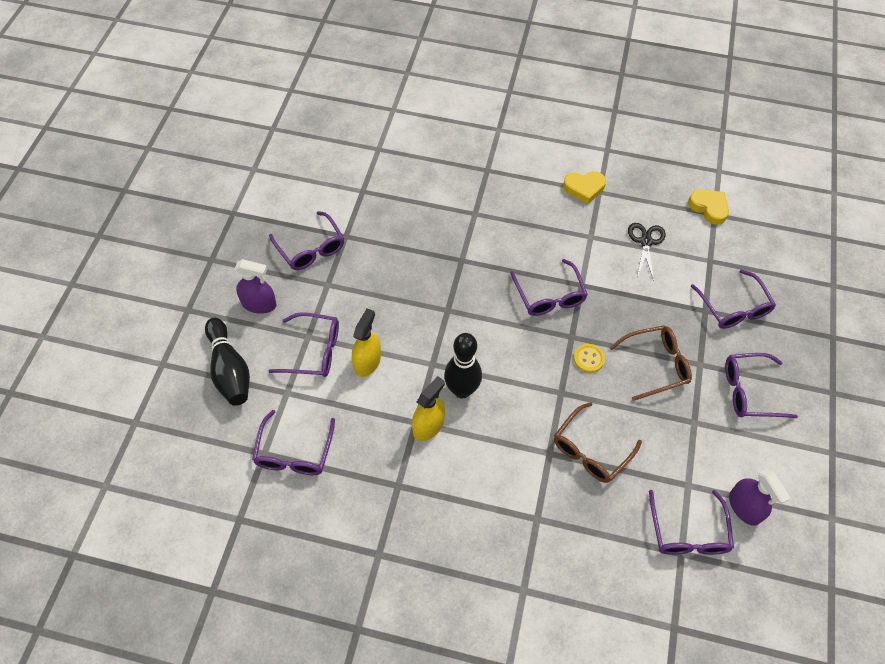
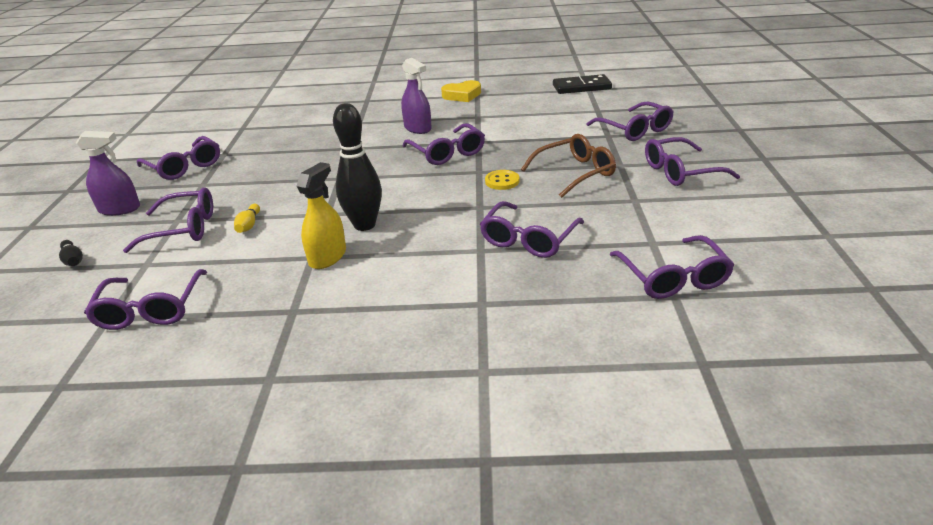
camera: 10 degrees left, 25 degrees down
black bowling pin [205,318,250,406] -> black bowling pin [59,240,83,266], size x0.44
yellow spray bottle [352,309,381,377] -> yellow bowling pin [234,204,260,233]
brown glasses [554,402,642,483] -> purple glasses [480,201,584,258]
black scissors [628,223,665,281] -> none
yellow heart [688,189,729,225] -> black domino [553,74,612,94]
purple spray bottle [729,469,791,526] -> purple spray bottle moved to [401,58,432,134]

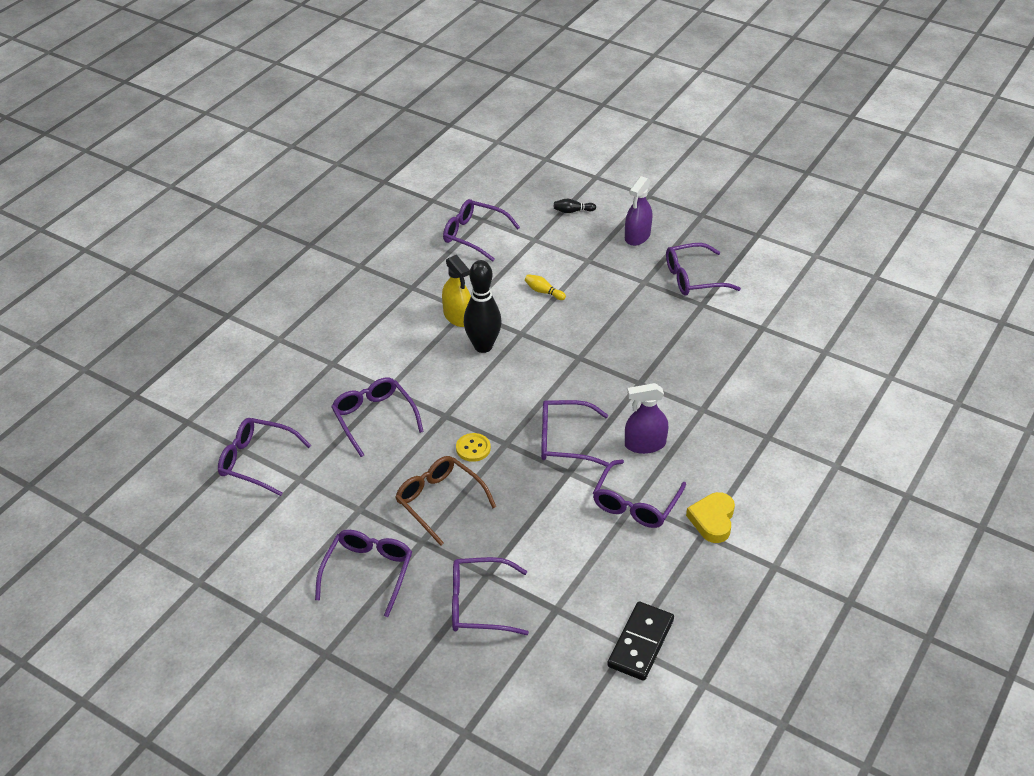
camera: 120 degrees right, 10 degrees up
purple glasses [123,187,213,253] -> purple glasses moved to [593,459,686,528]
brown glasses [521,134,616,198] -> brown glasses turned 135 degrees clockwise [395,456,496,546]

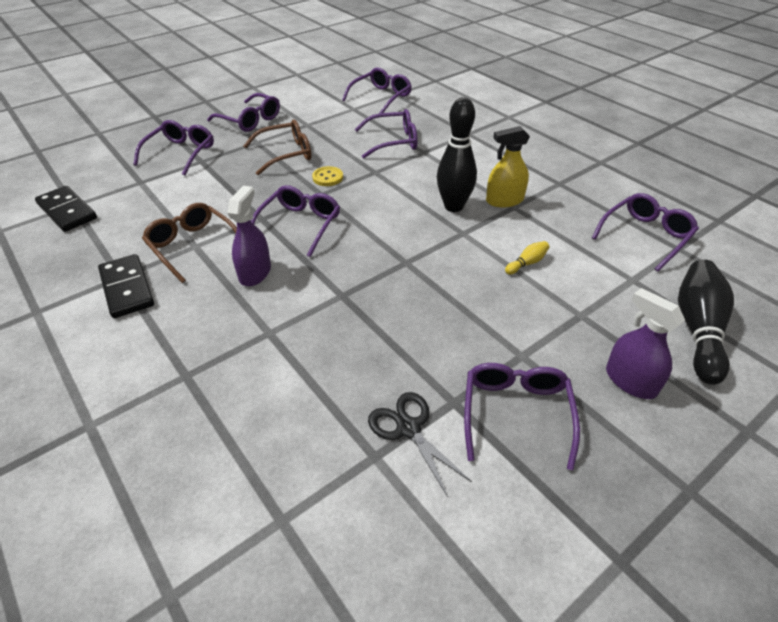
camera: 110 degrees right, 0 degrees up
black bowling pin [554,199,596,213] -> black bowling pin [678,260,734,385], size x2.28
purple glasses [593,459,686,528] -> brown glasses [142,203,237,283]
yellow heart [686,492,735,543] -> black domino [98,254,154,318]
none -> black scissors [368,392,472,497]

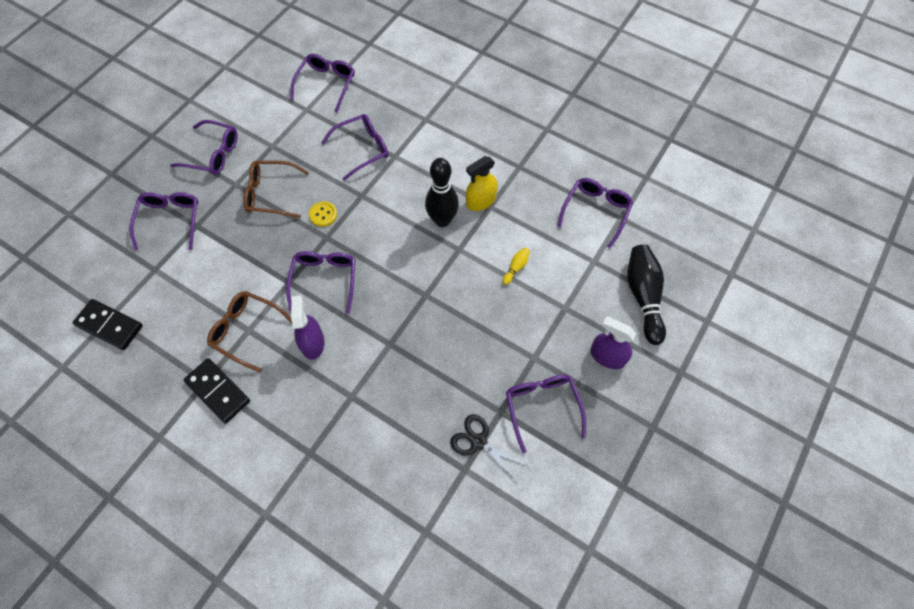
camera: 20 degrees left, 20 degrees up
brown glasses [244,120,311,175] -> brown glasses turned 135 degrees counterclockwise [243,161,309,218]

